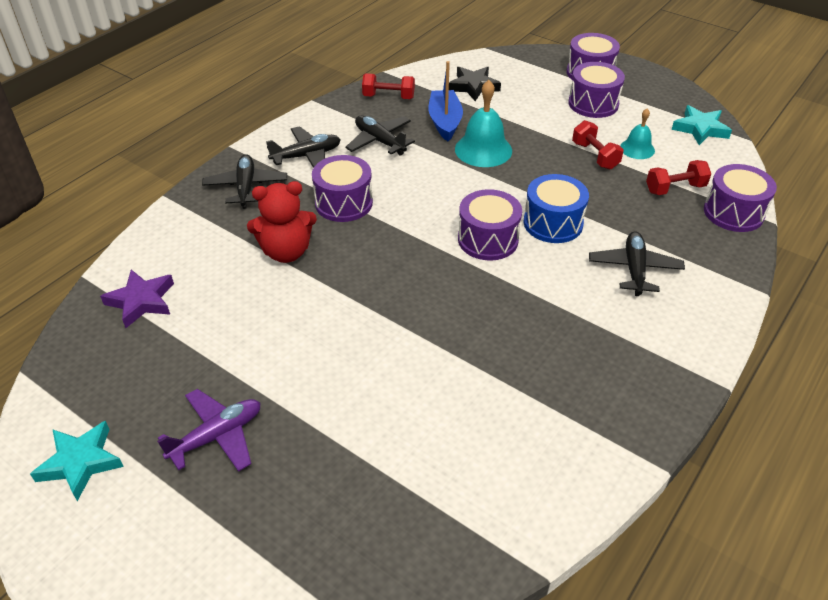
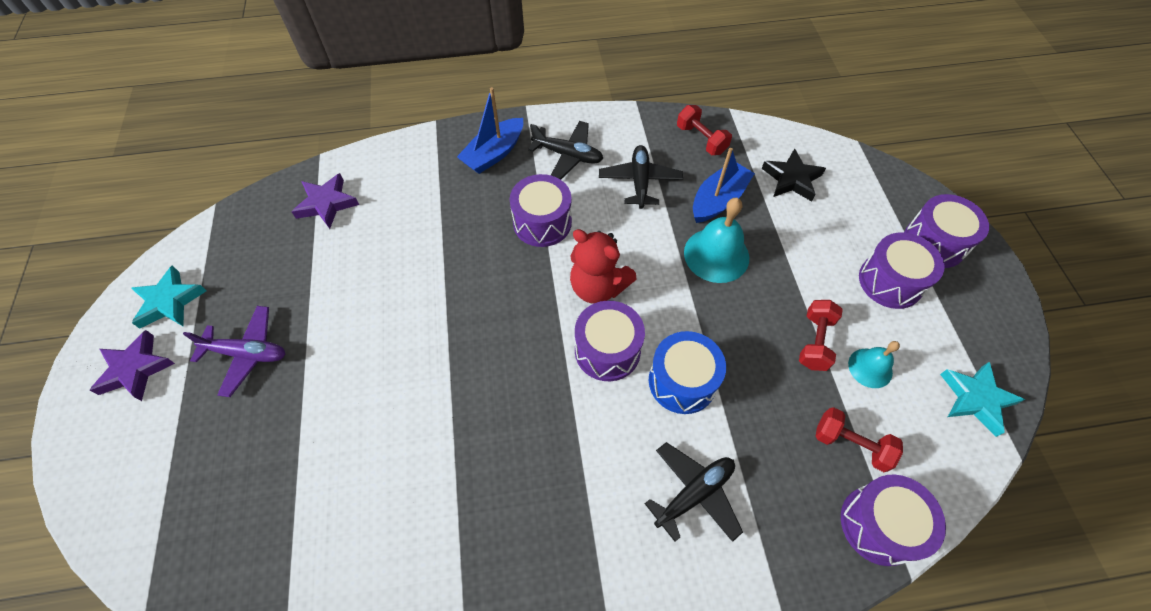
camera: 45 degrees right, 15 degrees up
black plane [202,154,287,209] -> blue boat [457,87,523,174]
red teddy bear [247,181,317,263] -> red teddy bear moved to [570,229,637,304]
none -> purple star [90,330,175,401]

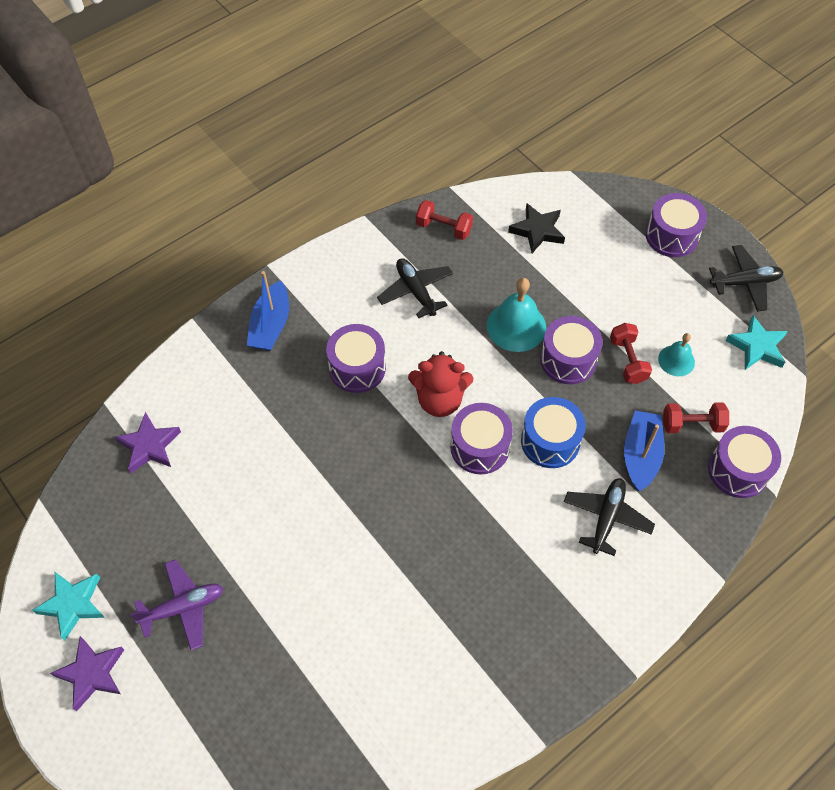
camera: 30 degrees left, 0 degrees up
black plane [528,121,603,180] -> black plane moved to [709,245,784,312]
blue boat [693,148,755,223] -> blue boat moved to [624,411,665,491]
purple drum [859,232,945,309] -> purple drum moved to [540,316,603,384]

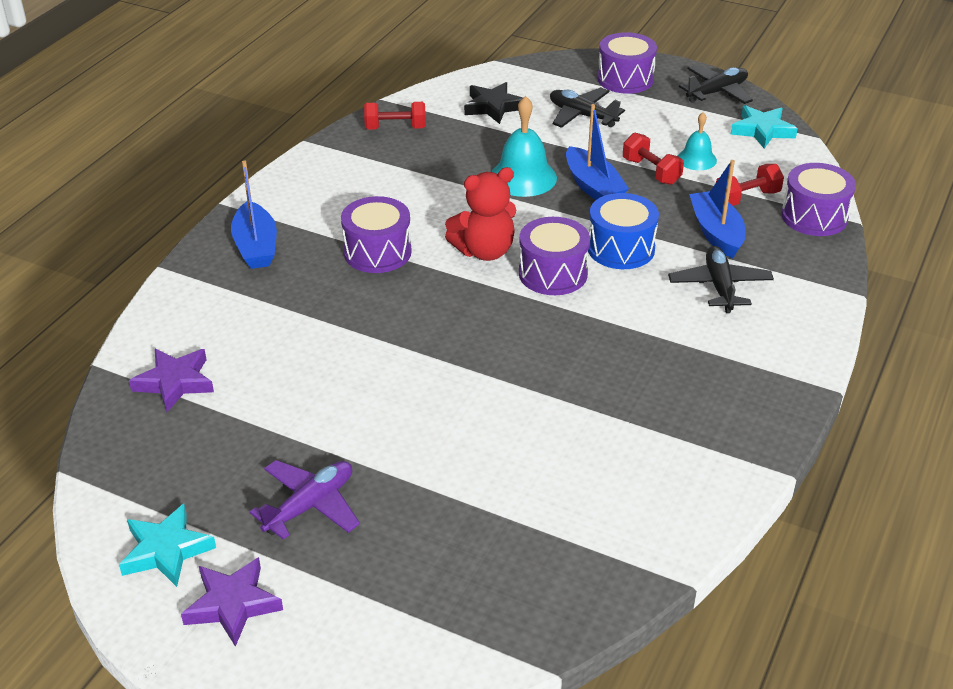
camera: 25 degrees left, 20 degrees down
black plane [377,258,453,318] -> black plane moved to [550,87,625,128]
purple drum [540,316,603,384] -> blue boat [566,104,629,200]

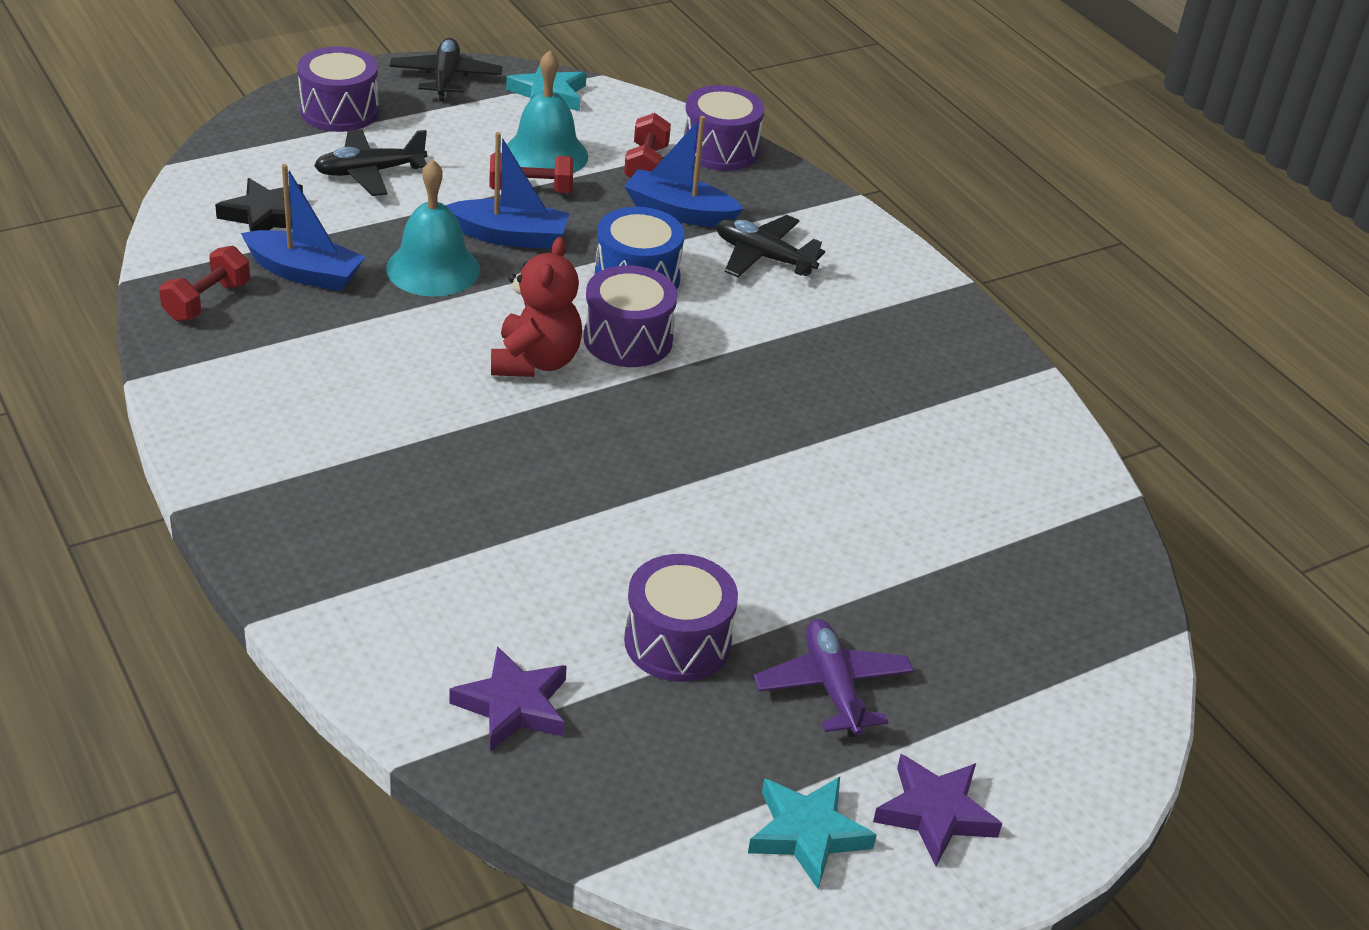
camera: 60 degrees left, 0 degrees up
blue boat [231,160,277,269] -> blue boat moved to [241,164,365,291]
purple drum [341,196,412,273] -> purple drum moved to [624,554,738,682]
turquoise bell [678,112,717,170] -> turquoise bell [507,50,588,173], size x1.67

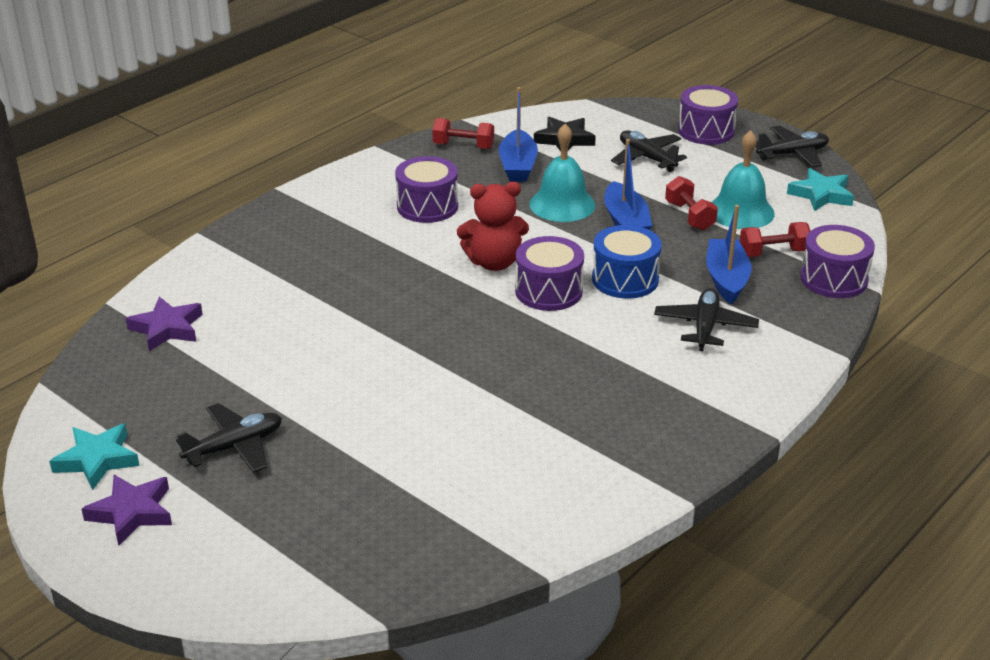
camera: 75 degrees right, 5 degrees down
purple drum [624,554,738,682] -> purple drum moved to [395,156,458,223]
purple plane [754,619,914,737] -> black plane [176,403,282,473]

